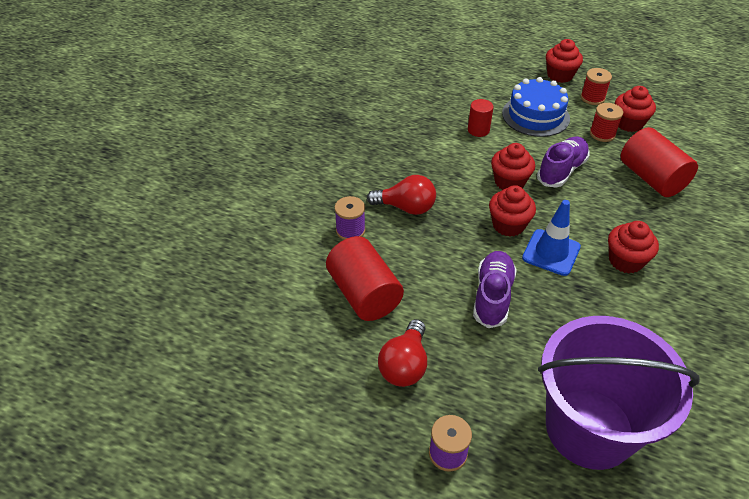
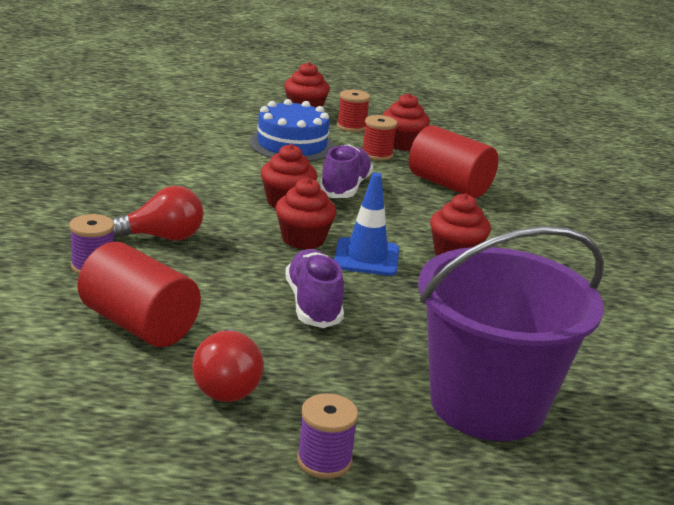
camera: 25 degrees left, 20 degrees down
red cylinder [468,99,494,137] -> none

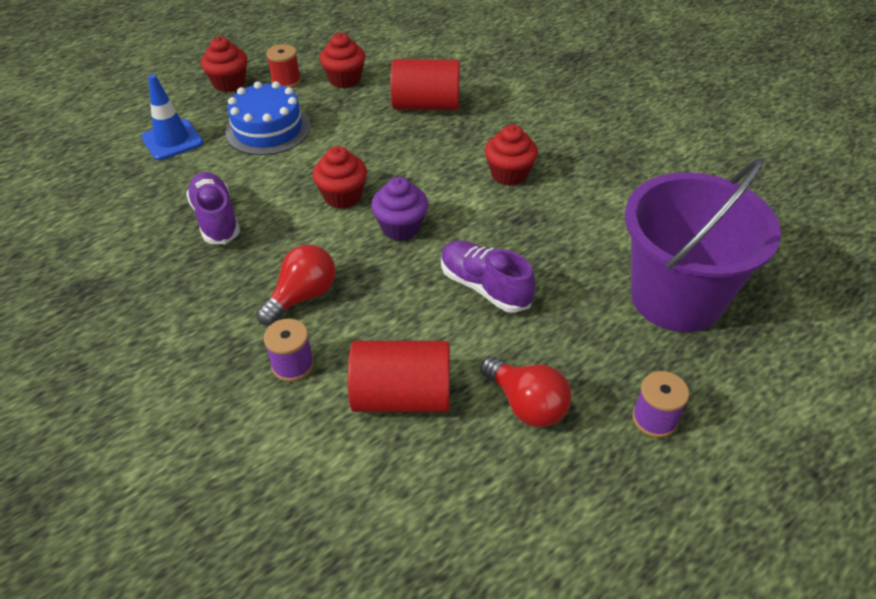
camera: 35 degrees left, 20 degrees up
red cupcake [275,178,336,250] -> purple cupcake [371,177,428,241]
purple shoe [320,144,373,198] -> purple shoe moved to [186,172,240,244]
blue traffic cone [334,173,399,276] -> blue traffic cone moved to [141,74,203,160]
red spool [363,115,397,161] -> none

